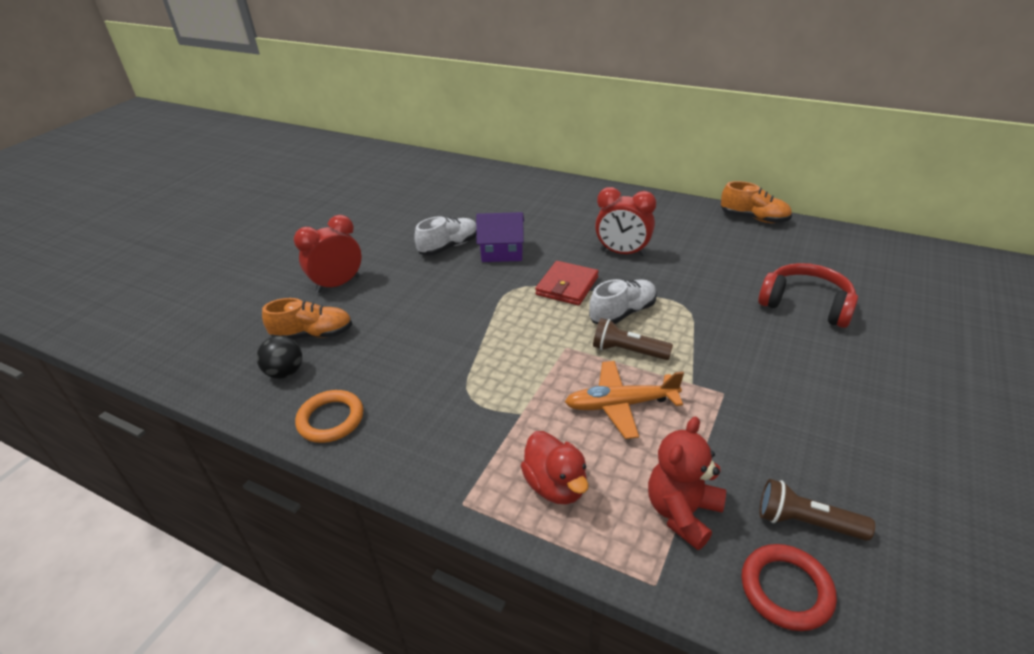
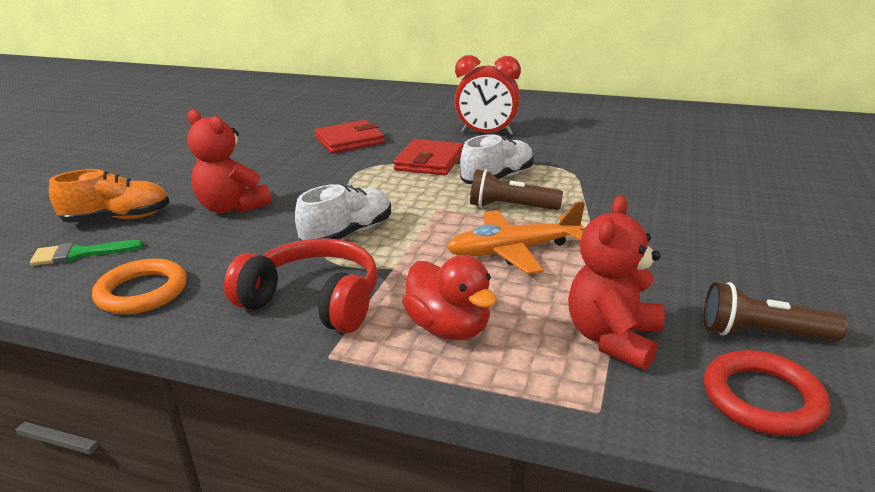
camera: 10 degrees left, 10 degrees down
black ball [257,336,302,379] -> green brush [30,240,144,266]
red clock [294,215,362,293] -> none
white shoe [414,216,477,256] -> white shoe moved to [295,184,391,240]
purple house [476,212,524,262] -> red wallet [314,120,385,153]
orange shoe [721,181,792,223] -> none
red headphones [758,263,858,328] -> red headphones moved to [224,238,378,333]
none -> red teddy bear [187,110,271,213]

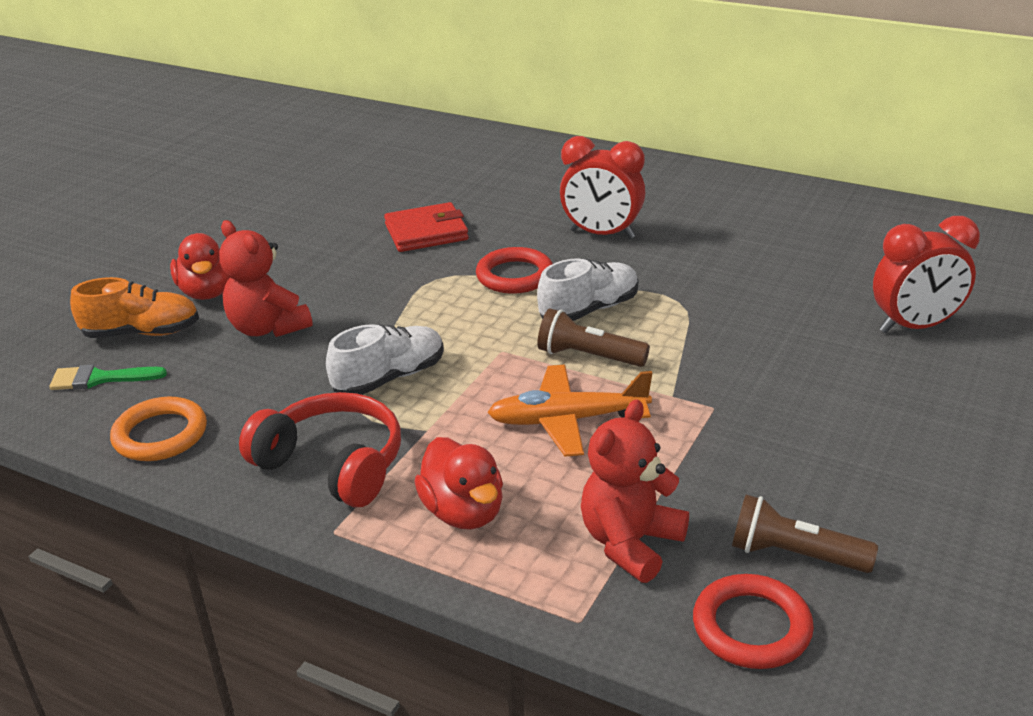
camera: 10 degrees right, 5 degrees up
red wallet [393,139,464,175] -> red ring [476,247,553,294]
none -> red duck [170,233,230,300]
none -> red clock [873,216,980,333]

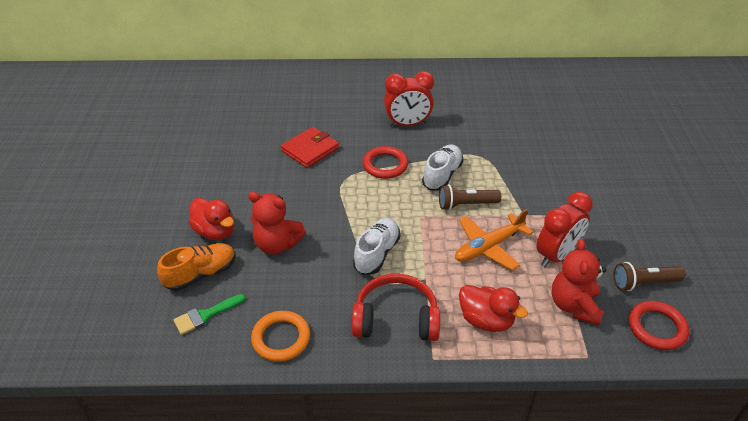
camera: 30 degrees left, 10 degrees up
red clock [873,216,980,333] -> red clock moved to [536,192,593,268]

